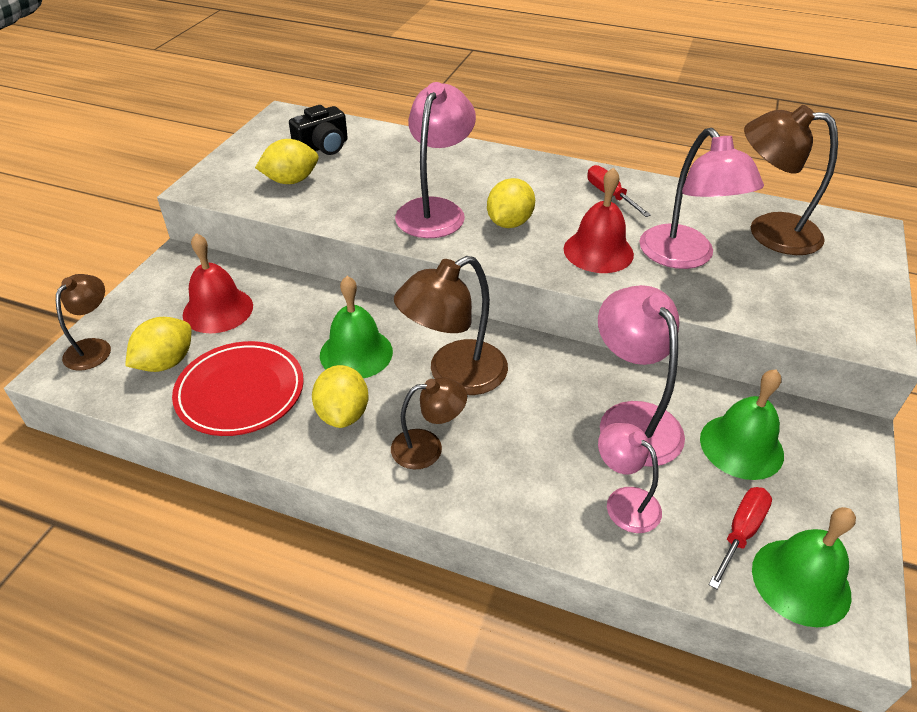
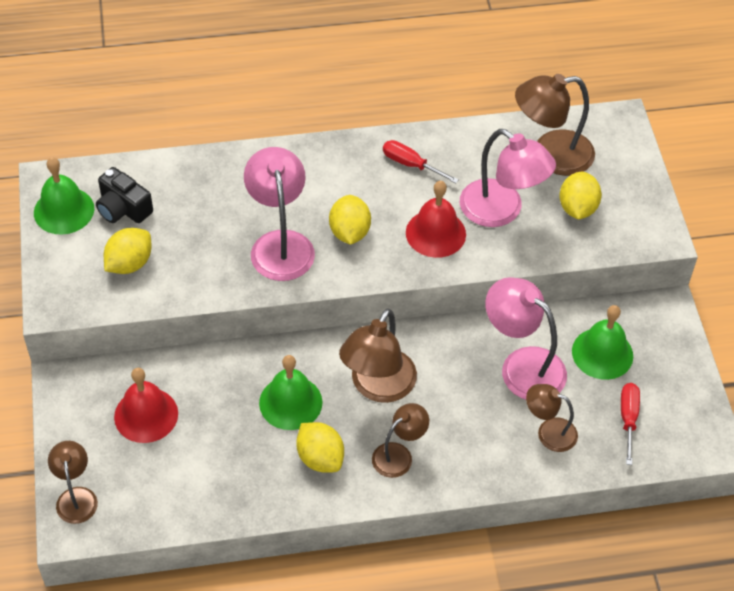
camera: 30 degrees left, 10 degrees up
yellow lemon [125,317,191,372] -> yellow lemon moved to [559,172,602,220]
red plate [172,341,304,436] -> none
black camera [289,105,348,155] -> black camera turned 105 degrees clockwise [96,167,153,223]
pink lamp [598,423,662,533] -> brown lamp [526,384,578,452]
green bell [752,507,856,627] -> green bell moved to [34,157,94,235]

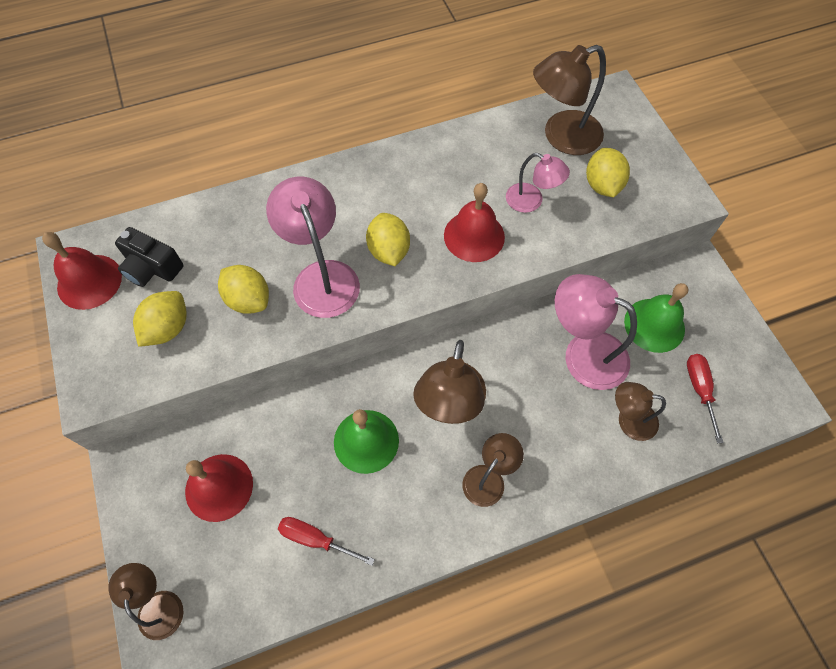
camera: 10 degrees left, 10 degrees up
green bell [34,157,94,235] -> red bell [42,232,122,310]
yellow lemon [296,422,344,473] -> yellow lemon moved to [218,265,269,314]
red screwdriver [383,140,459,183] -> red screwdriver moved to [278,517,375,566]
pink lamp [460,129,556,227] -> pink lamp [506,153,570,213], size x0.59

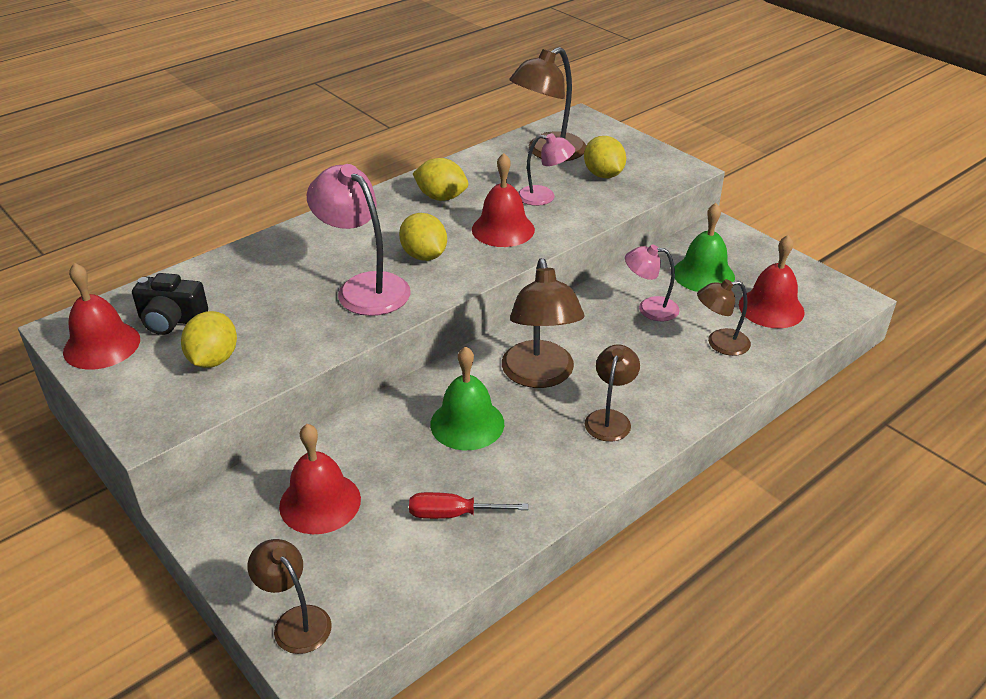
camera: 20 degrees left, 25 degrees down
yellow lemon [218,265,269,314] -> yellow lemon moved to [412,158,468,201]
pink lamp [555,274,637,390] -> pink lamp [625,244,680,321], size x0.59
red screwdriver [687,354,724,443] -> red bell [739,235,805,328]

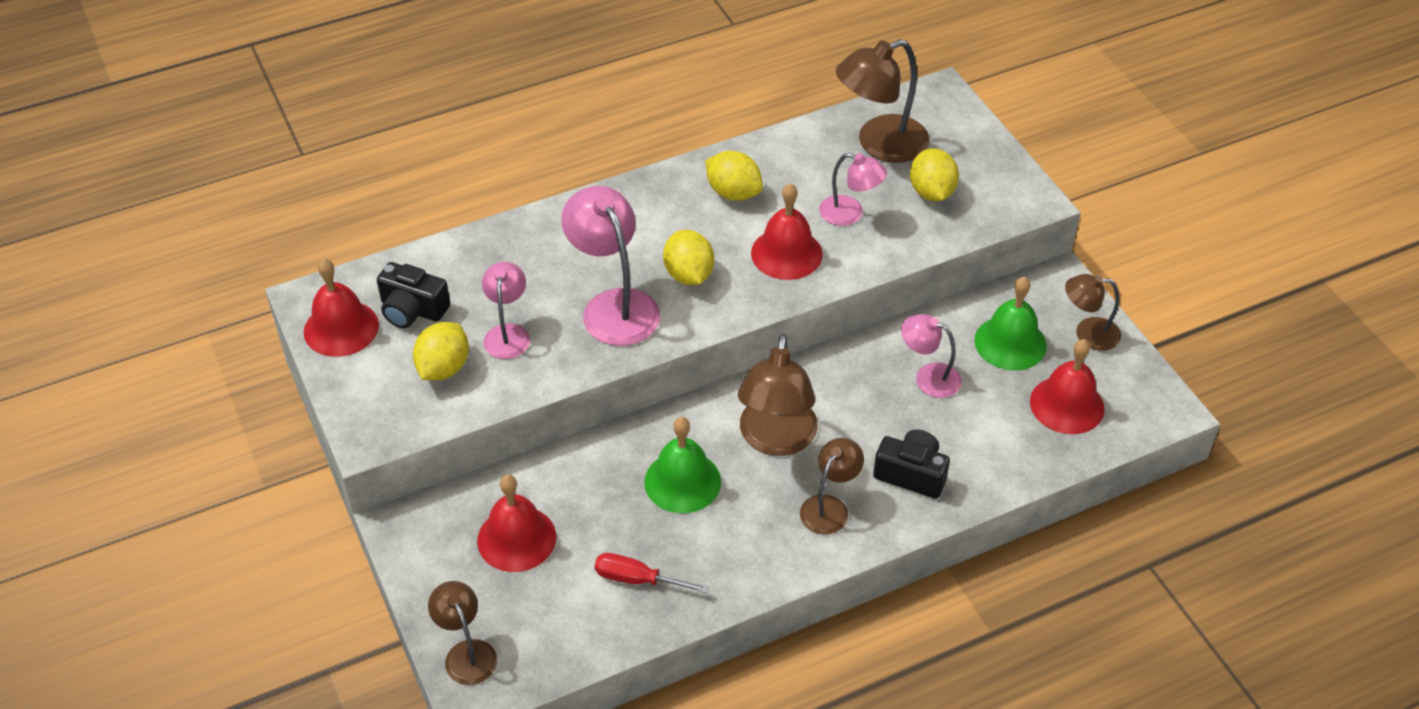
camera: 15 degrees right, 10 degrees up
brown lamp [697,279,751,356] -> brown lamp moved to [1065,274,1121,351]
none -> pink lamp [482,262,530,359]
none -> black camera [873,429,950,498]

